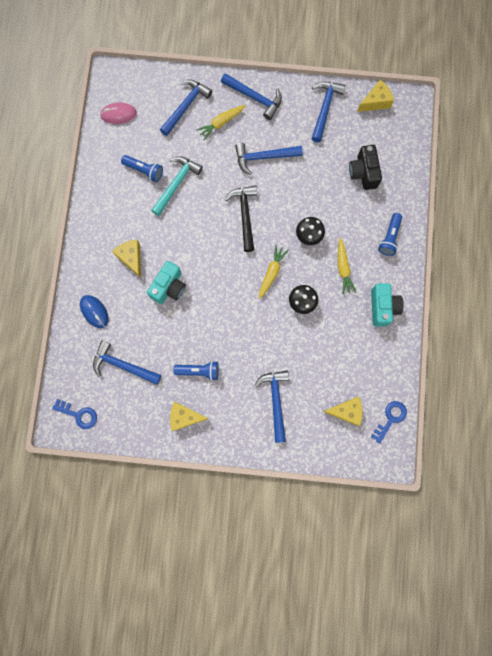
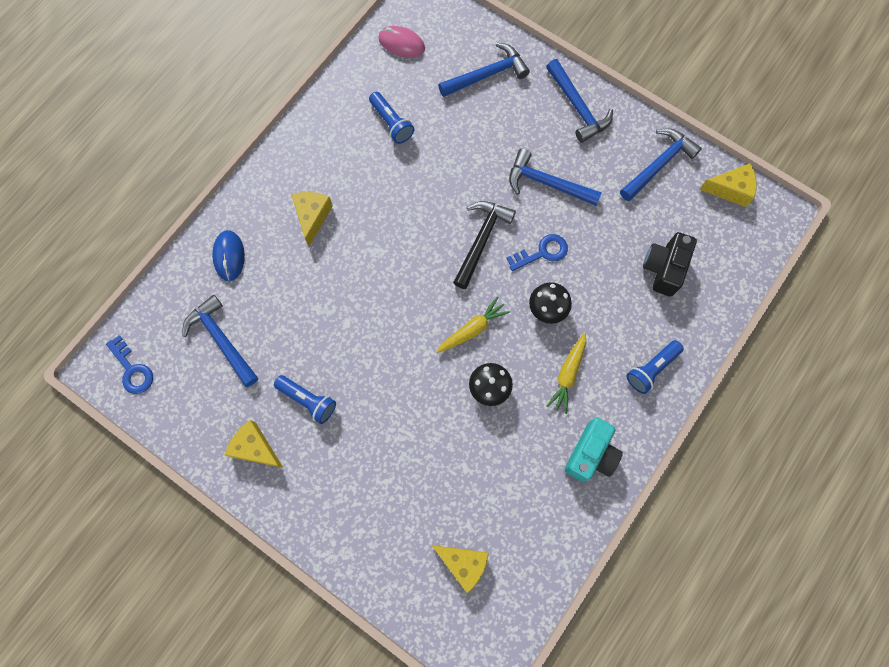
camera: 30 degrees right, 5 degrees down
turquoise camera [147,261,186,304] -> none
turquoise hammer [151,156,203,216] -> none
yellow carrot [196,105,246,140] -> none
blue hammer [255,370,289,443] -> none
blue key [371,401,407,444] -> blue key moved to [506,234,568,271]

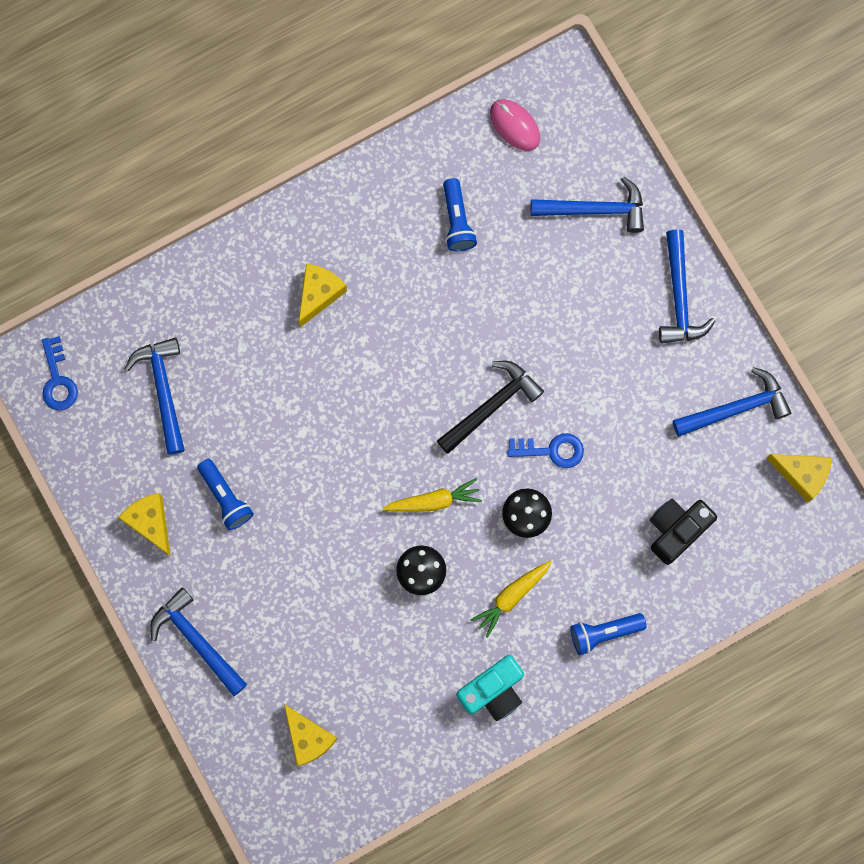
camera: 25 degrees right, 5 degrees up
blue mouse [212,230,245,281] -> none
blue hammer [509,149,602,206] -> blue hammer moved to [150,587,247,696]

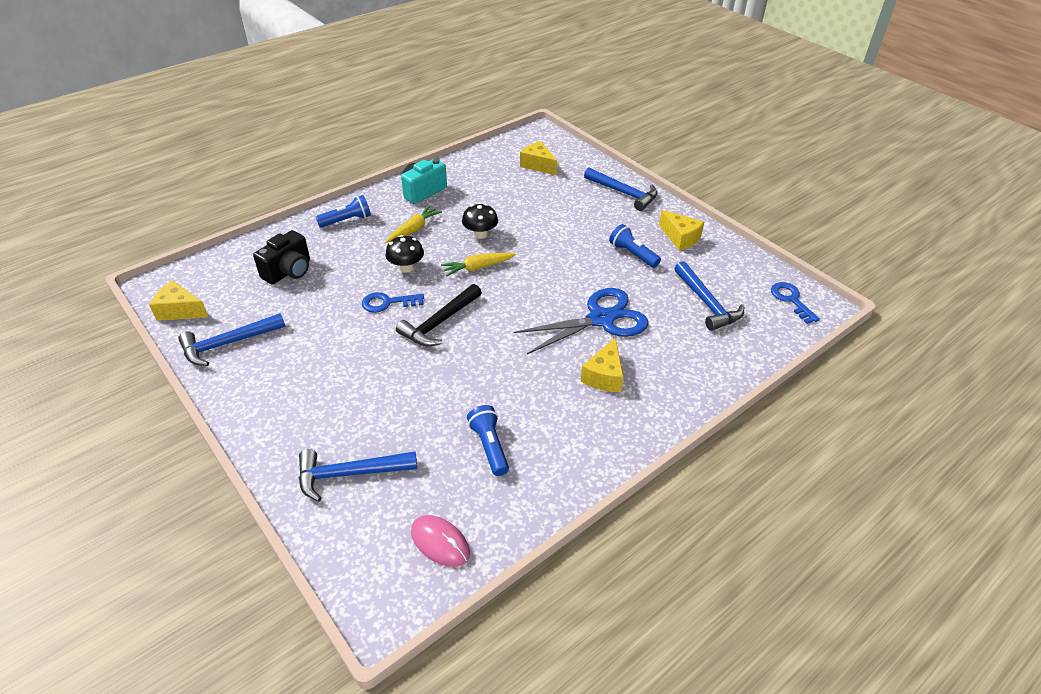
camera: 170 degrees right, 35 degrees down
blue hammer [659,229,715,344] -> none
none -> blue scissors [514,288,649,354]

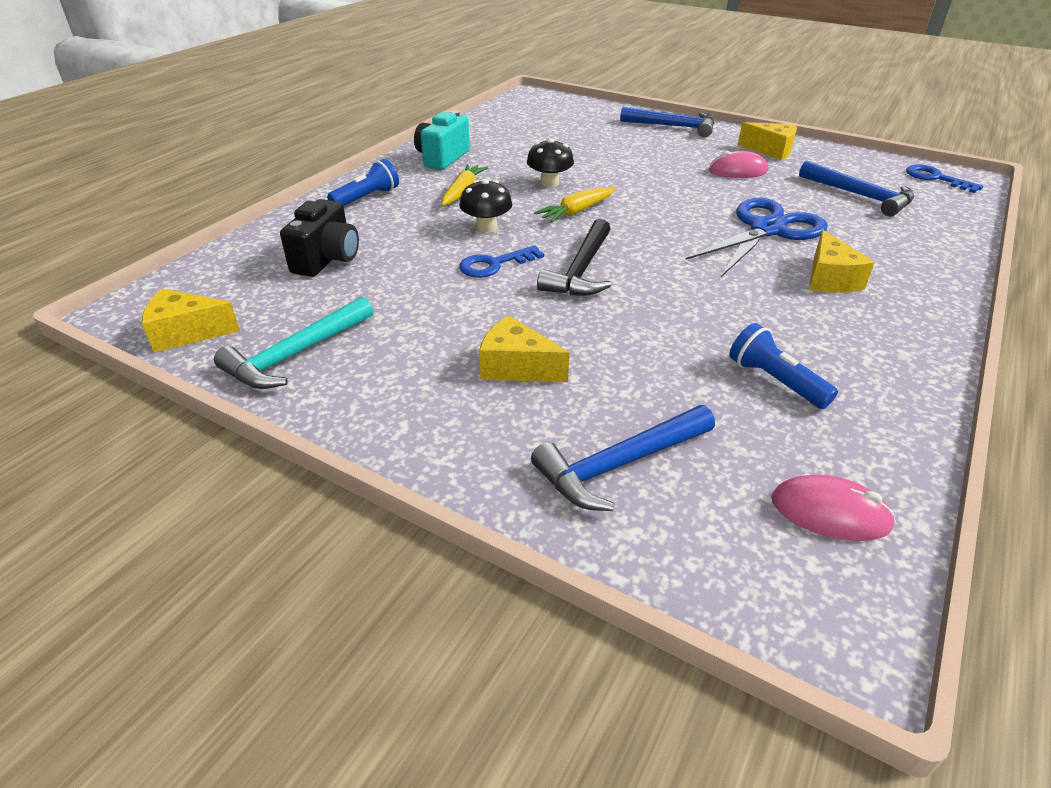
camera: 20 degrees left, 5 degrees down
blue hammer [178,313,285,366] -> turquoise hammer [214,296,373,389]
yellow cheese [520,141,557,175] -> yellow cheese moved to [479,315,569,382]
blue flashlight [609,224,661,268] -> pink mouse [709,151,768,178]

